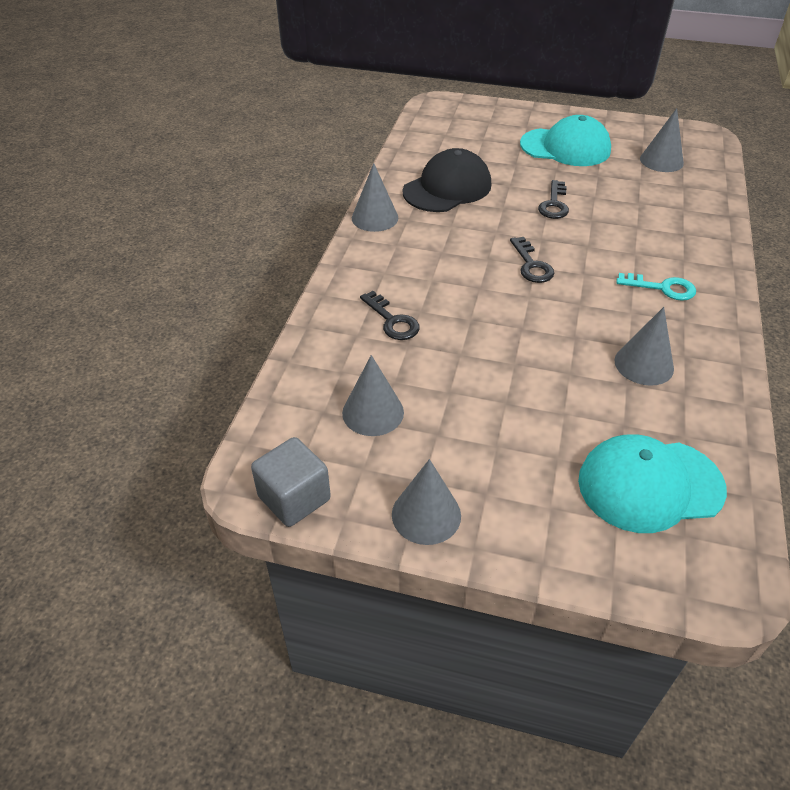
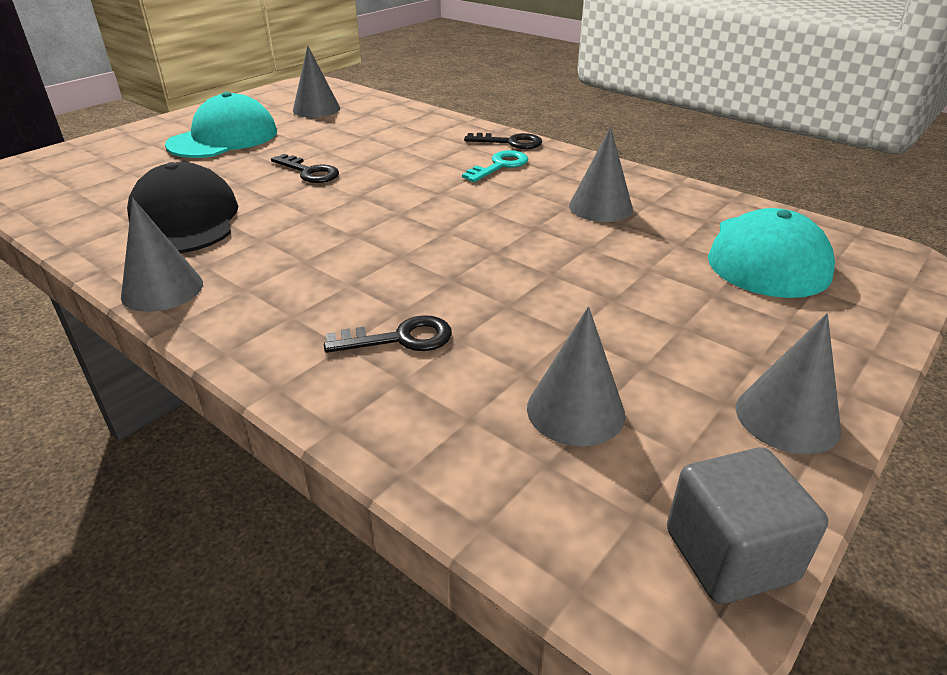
camera: 65 degrees left, 10 degrees down
black key [510,237,554,283] -> black key moved to [464,133,542,149]

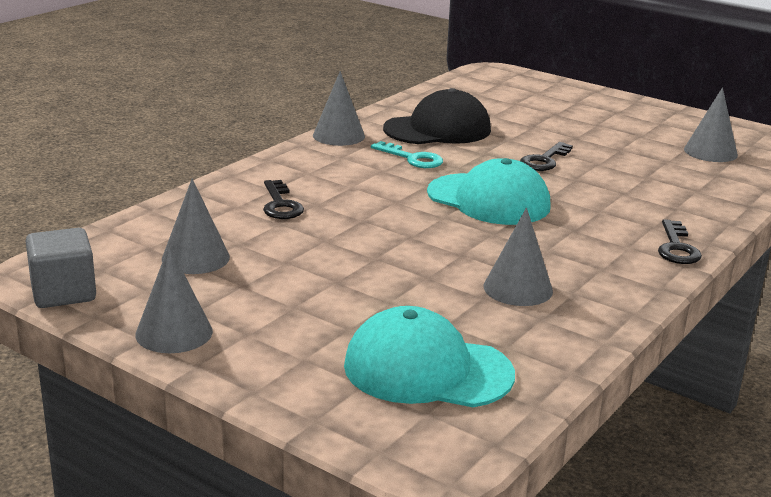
camera: 85 degrees right, 10 degrees down
turquoise cap [165,92,277,158] -> turquoise cap moved to [427,158,551,225]
turquoise key [462,150,528,182] -> turquoise key moved to [371,141,443,168]

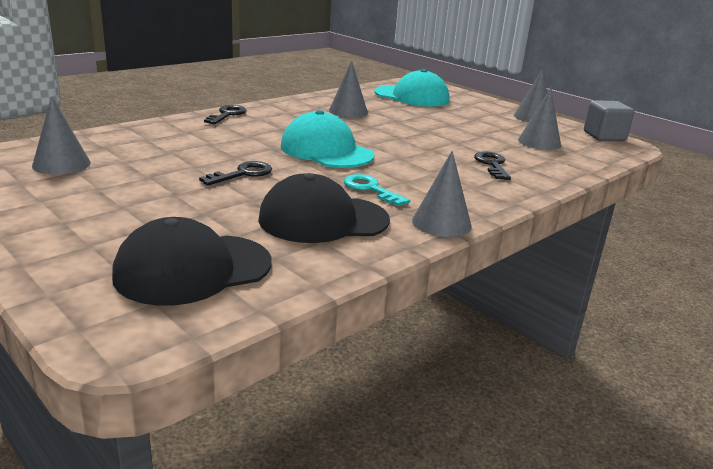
camera: 170 degrees left, 0 degrees up
none -> black cap [112,217,272,306]

